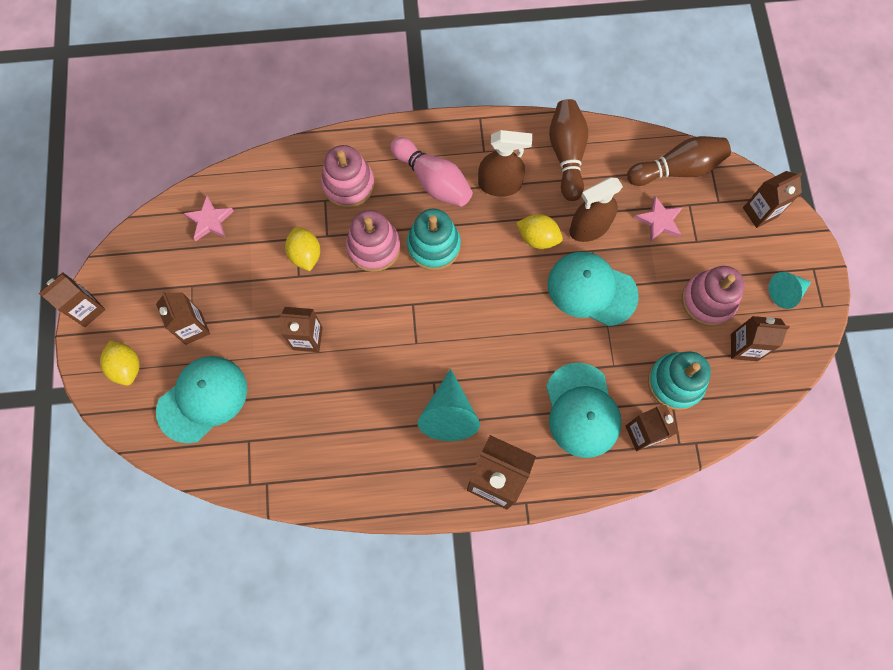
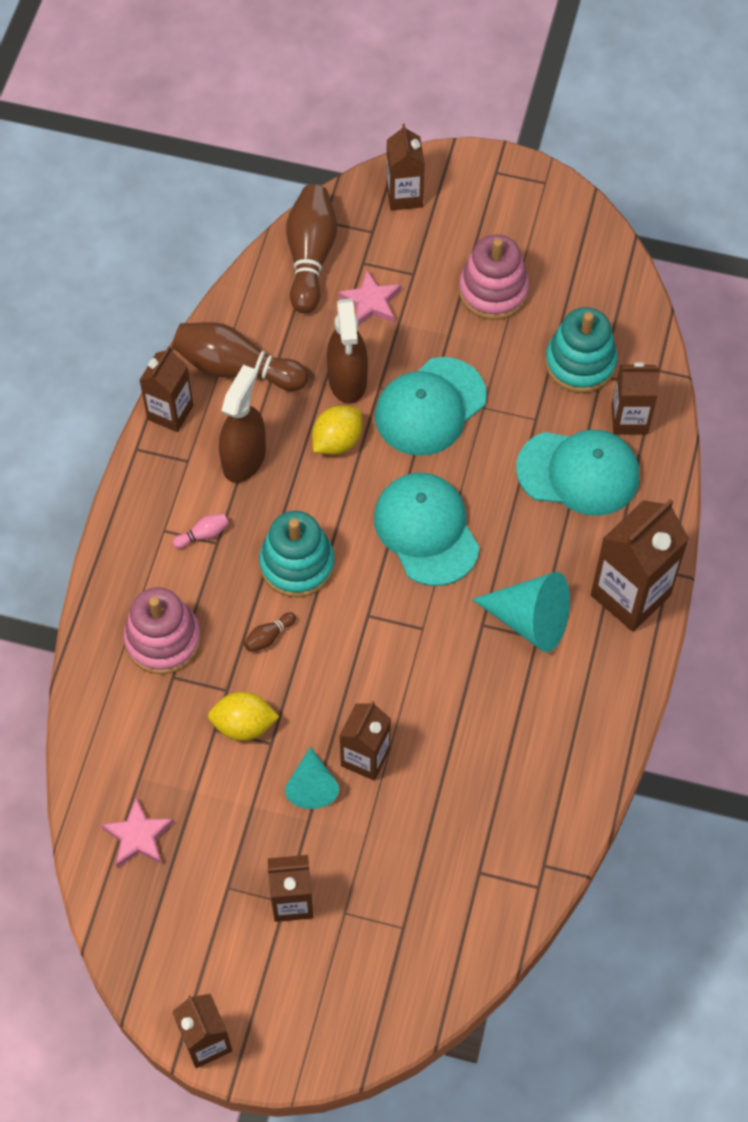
camera: 70 degrees left, 10 degrees down
yellow lemon [100,341,139,386] -> none
turquoise cap [156,356,247,443] -> turquoise cap moved to [374,473,480,586]
pink stacking toy [346,210,401,272] -> brown bowling pin [244,612,296,652]
pink bowling pin [391,137,473,207] -> pink bowling pin [173,514,229,549], size x0.41
brown carton [731,316,790,361] -> brown carton moved to [139,346,193,432]
turquoise cone [769,272,811,309] -> turquoise cone moved to [285,746,339,809]

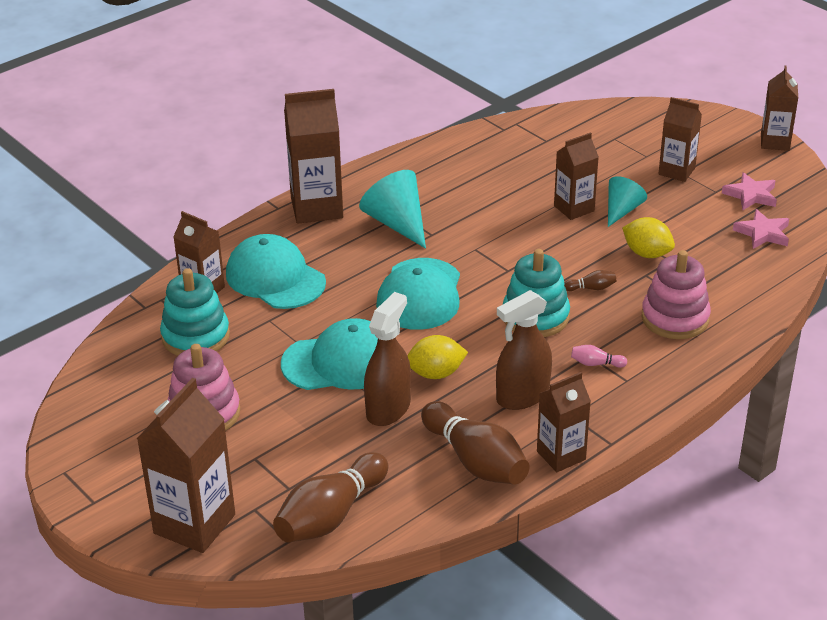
camera: 145 degrees left, 25 degrees down
pink star [338,269,401,325] -> pink star moved to [722,172,777,211]
brown carton [386,124,425,211] -> brown carton [137,378,235,553], size x1.60

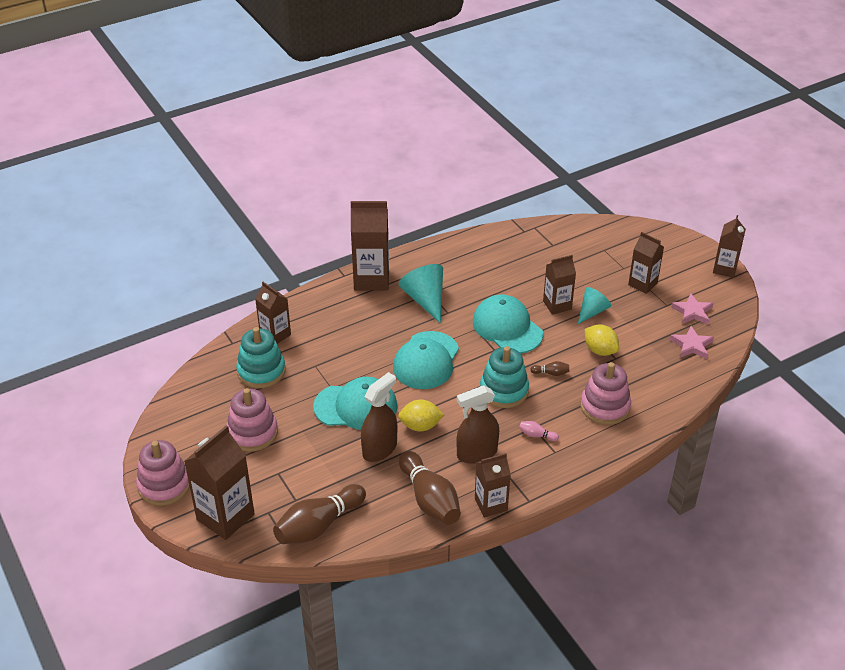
camera: 10 degrees right, 5 degrees up
turquoise cap [226,234,326,309] -> turquoise cap moved to [473,294,543,354]
none -> pink stacking toy [136,440,190,506]

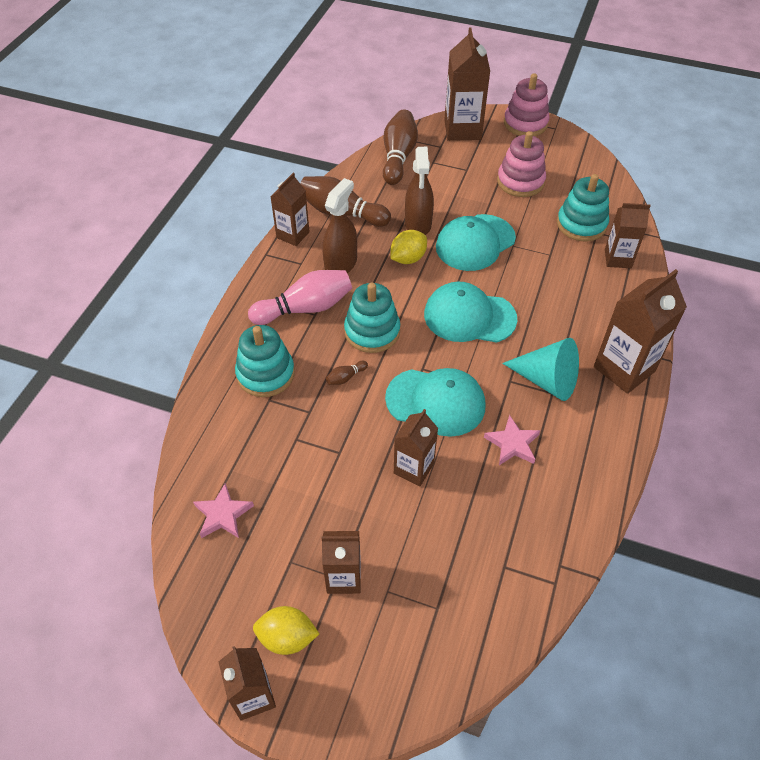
camera: 140 degrees right, 10 degrees up
turquoise cap [393,331,459,389] -> turquoise cap turned 60 degrees counterclockwise [424,282,517,343]
pink bowling pin [519,421,559,441] -> pink bowling pin [248,270,352,325], size x2.41
turquoise cone [578,287,611,324] -> none
pink stacking toy [581,362,631,425] -> turquoise stacking toy [235,325,295,397]
yellow lemon [585,324,619,356] -> yellow lemon moved to [253,606,319,655]
pink star [671,293,714,324] -> pink star moved to [484,415,540,465]

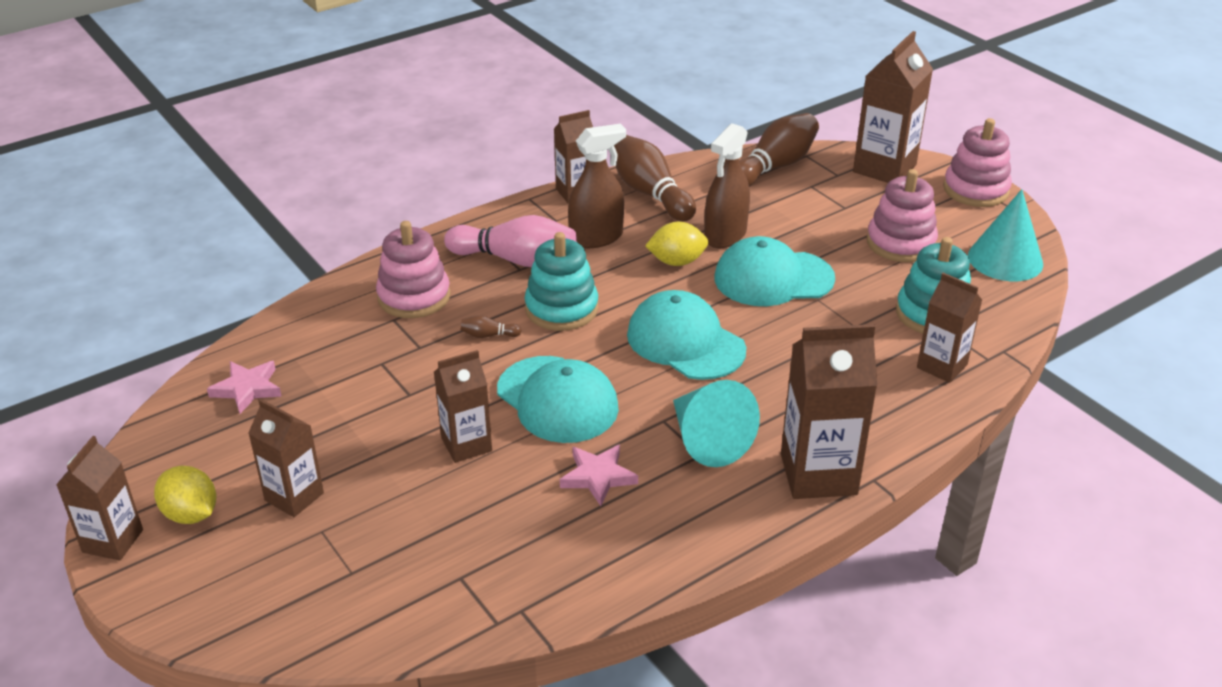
camera: 35 degrees right, 15 degrees down
turquoise stacking toy [235,325,295,397] -> pink stacking toy [376,221,450,318]
none -> turquoise cone [968,189,1043,281]

